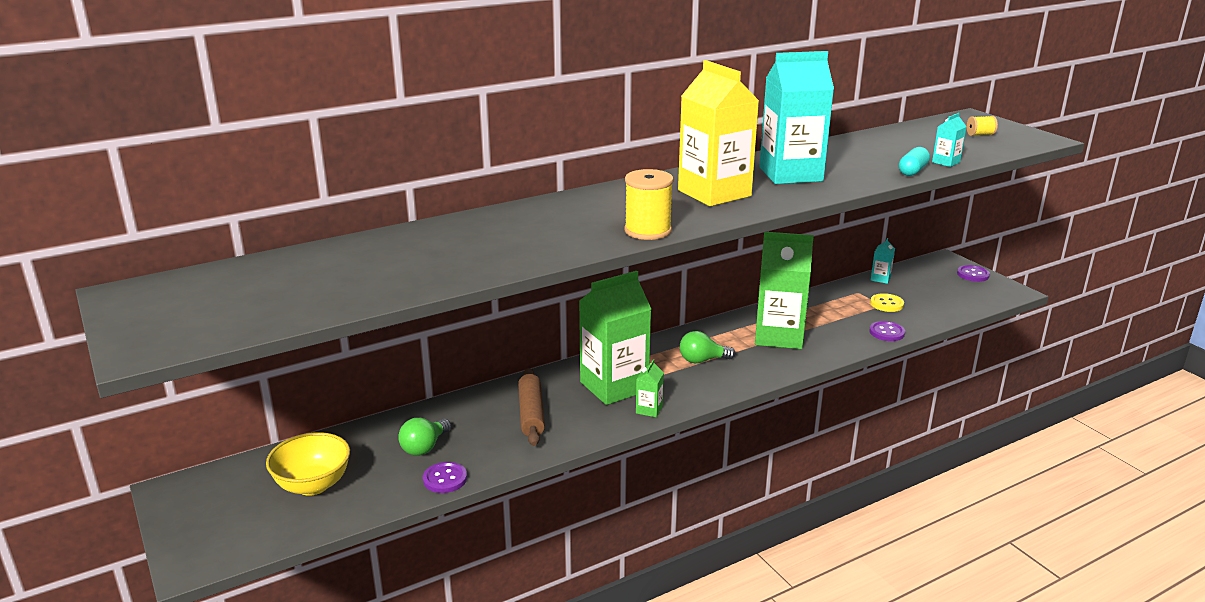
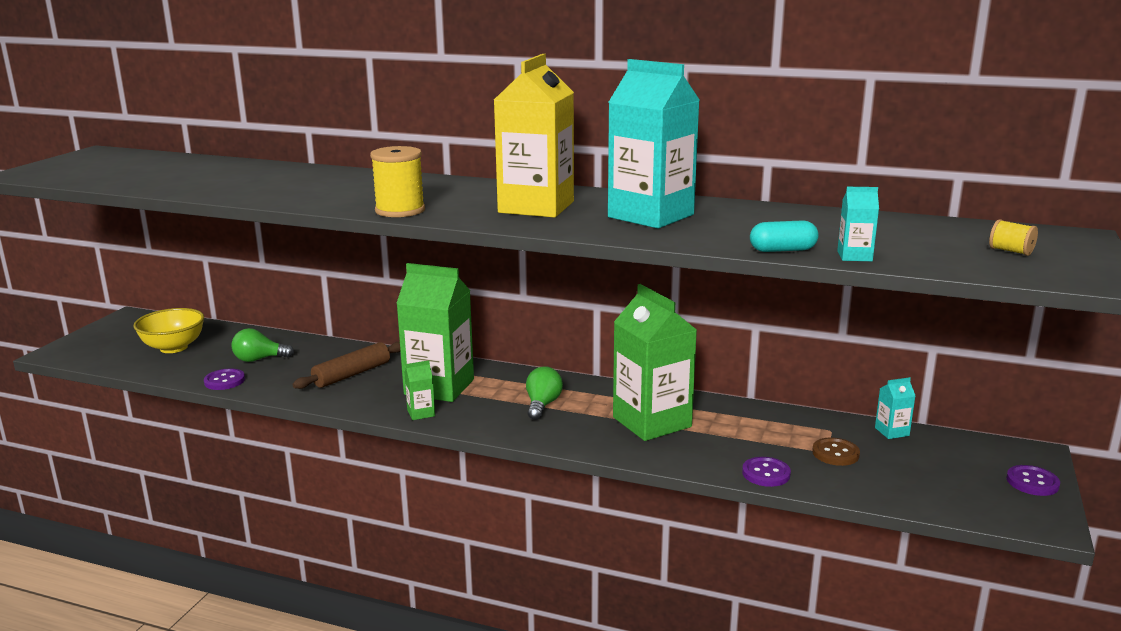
camera: 50 degrees right, 5 degrees down
green light bulb [680,331,735,363] -> green light bulb turned 60 degrees clockwise [526,366,563,420]
yellow button [870,293,904,312] -> brown button [812,438,860,466]

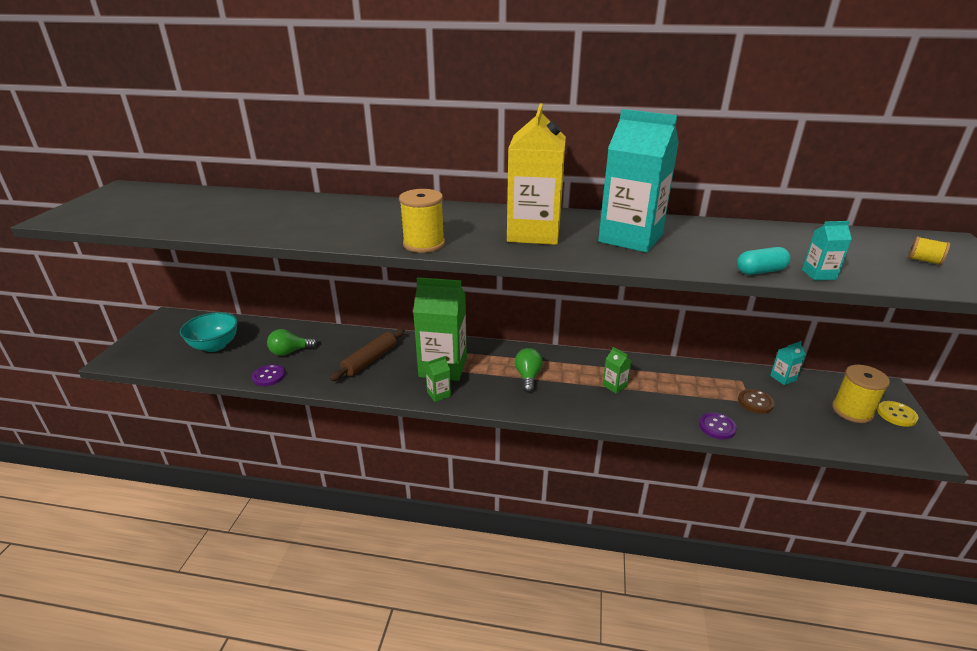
camera: 10 degrees left, 10 degrees up
yellow bowl [133,308,204,353] -> turquoise bowl [180,312,238,352]
green carton [613,284,697,441] -> green carton [602,347,632,393], size x0.41
purple button [1006,465,1060,496] -> yellow button [877,401,919,427]
none -> yellow spool [832,365,890,423]

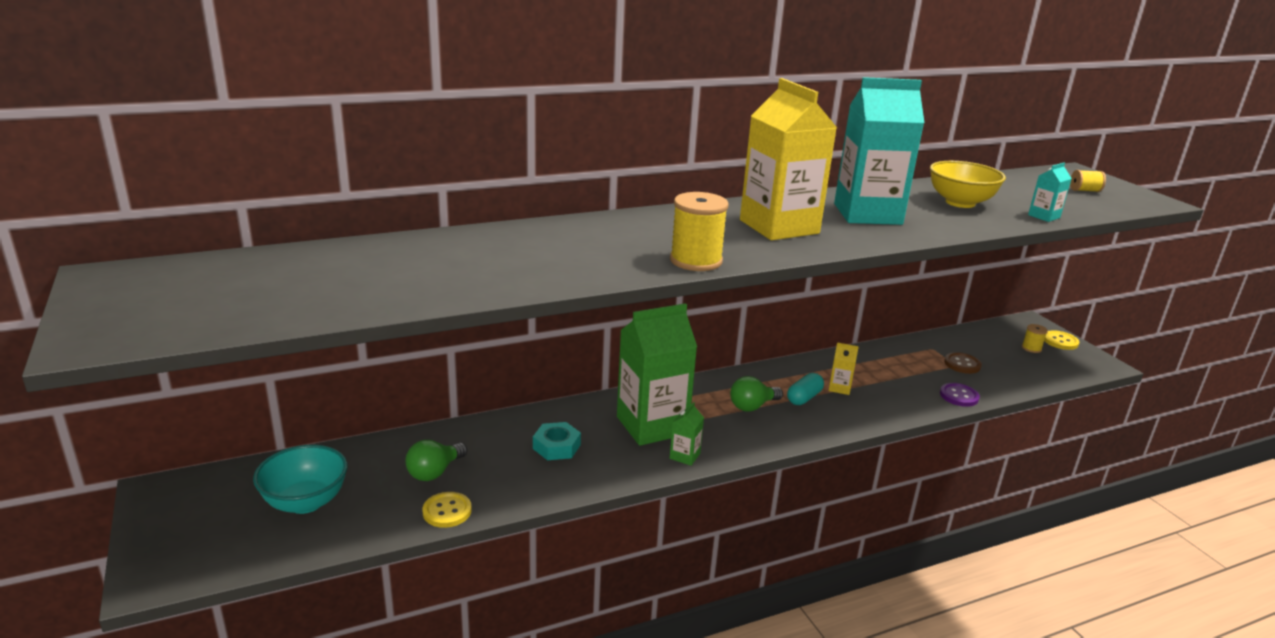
camera: 35 degrees left, 5 degrees down
purple button [252,364,285,386] -> yellow button [422,492,472,528]
brown rolling pin [330,329,405,381] -> turquoise nut [533,422,581,460]
green light bulb [515,348,543,393] -> green light bulb turned 90 degrees counterclockwise [730,376,783,412]
green carton [602,347,632,393] -> yellow carton [829,342,859,395]
turquoise capsule [737,247,791,275] -> turquoise capsule moved to [787,373,824,405]
turquoise carton [770,341,806,385] -> none
yellow spool [832,365,890,423] -> yellow spool [1022,324,1048,353], size x0.52
none -> yellow bowl [930,161,1006,208]

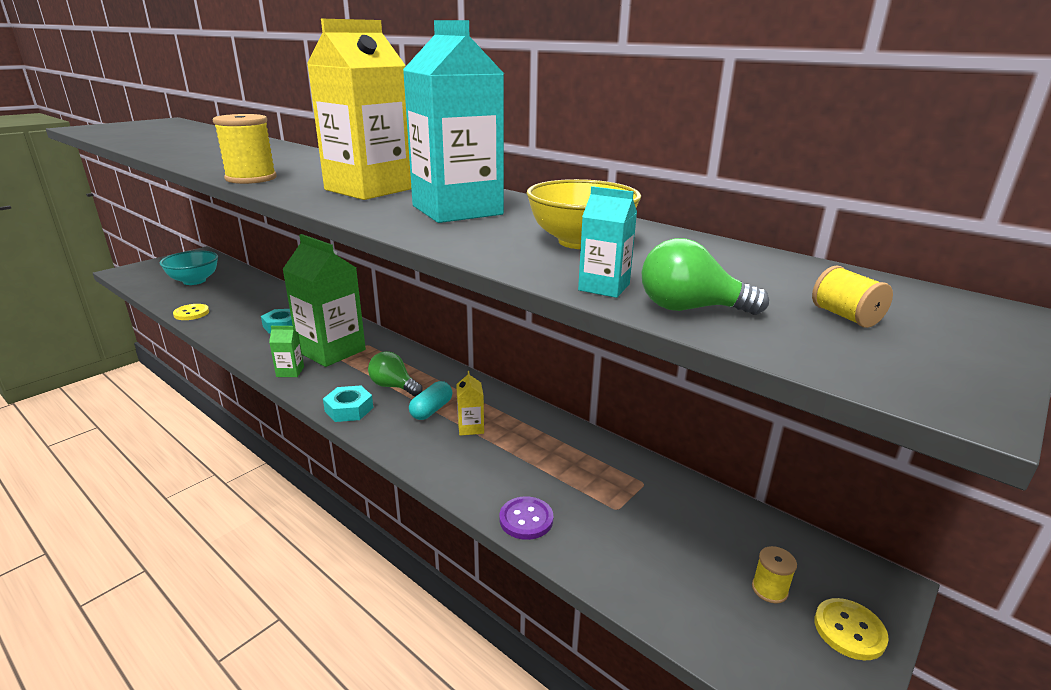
camera: 65 degrees right, 0 degrees up
green light bulb [405,440,467,481] -> green light bulb moved to [642,238,769,315]
turquoise capsule [787,373,824,405] -> turquoise capsule turned 75 degrees counterclockwise [409,381,453,420]
brown button [944,352,982,374] -> none
none -> turquoise nut [323,386,373,422]

